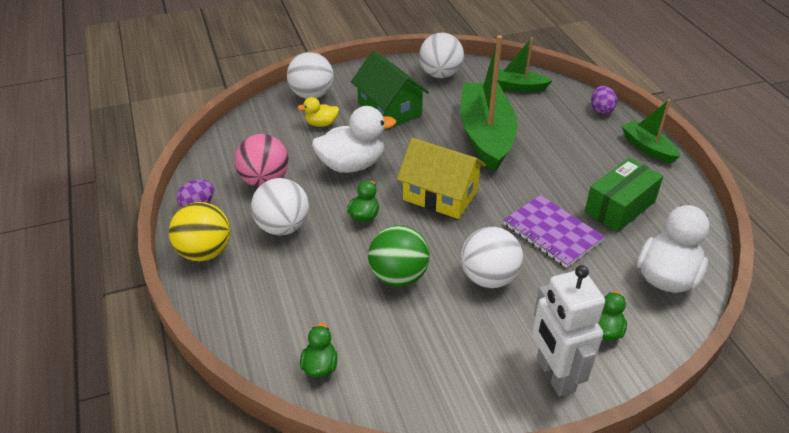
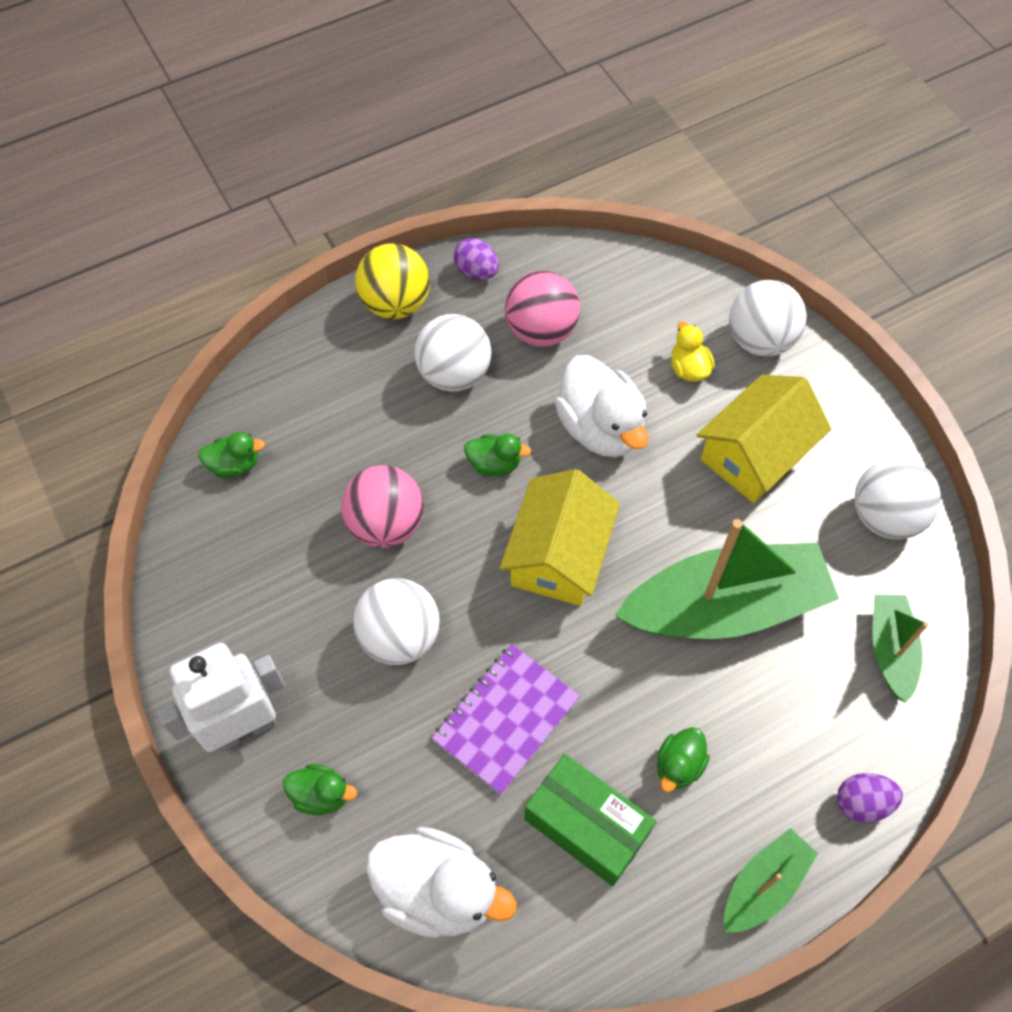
camera: 80 degrees right, 20 degrees up
green house [351,51,429,129] -> yellow house [697,375,831,503]
green ball [368,225,430,287] -> pink ball [341,465,424,548]
none -> green duck [657,727,710,792]

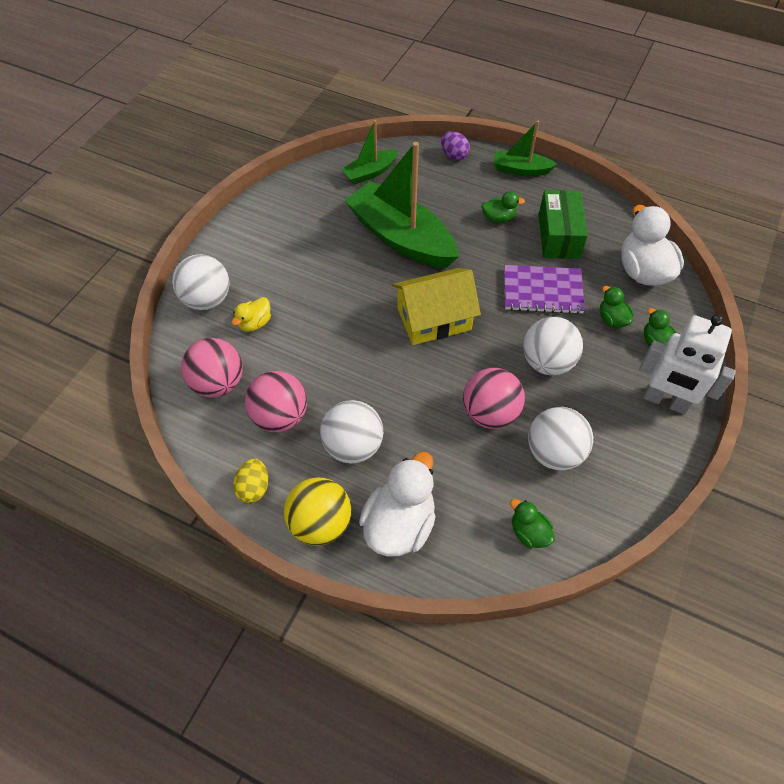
camera: 125 degrees left, 5 degrees down
purple egg [454,238,499,280] -> yellow egg [233,458,268,503]
green duck [464,434,531,476] -> green duck moved to [600,286,634,328]
white duck [555,355,648,457] -> white duck moved to [359,452,436,557]
yellow house [697,375,831,503] -> none
white ball [854,458,941,539] -> white ball moved to [528,407,593,470]
none -> pink ball [181,338,243,398]

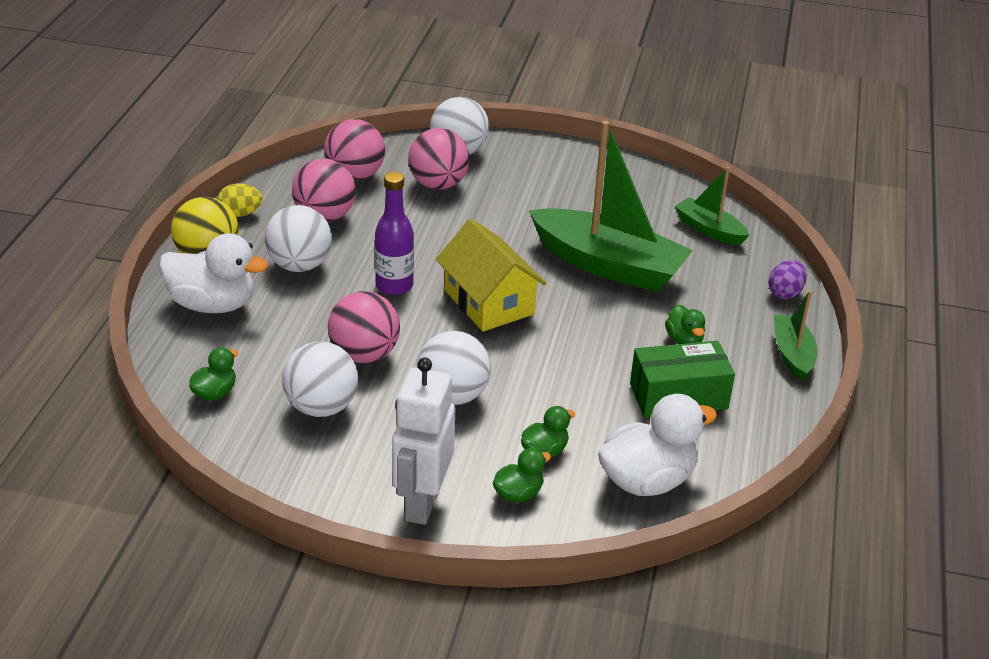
camera: 75 degrees right, 20 degrees down
yellow duck [231,297,271,332] -> pink ball [408,128,469,190]
green boat [344,142,459,268] -> green boat turned 90 degrees clockwise [529,120,693,292]
purple notebook [504,265,585,314] -> none
none -> purple bottle [375,172,414,295]

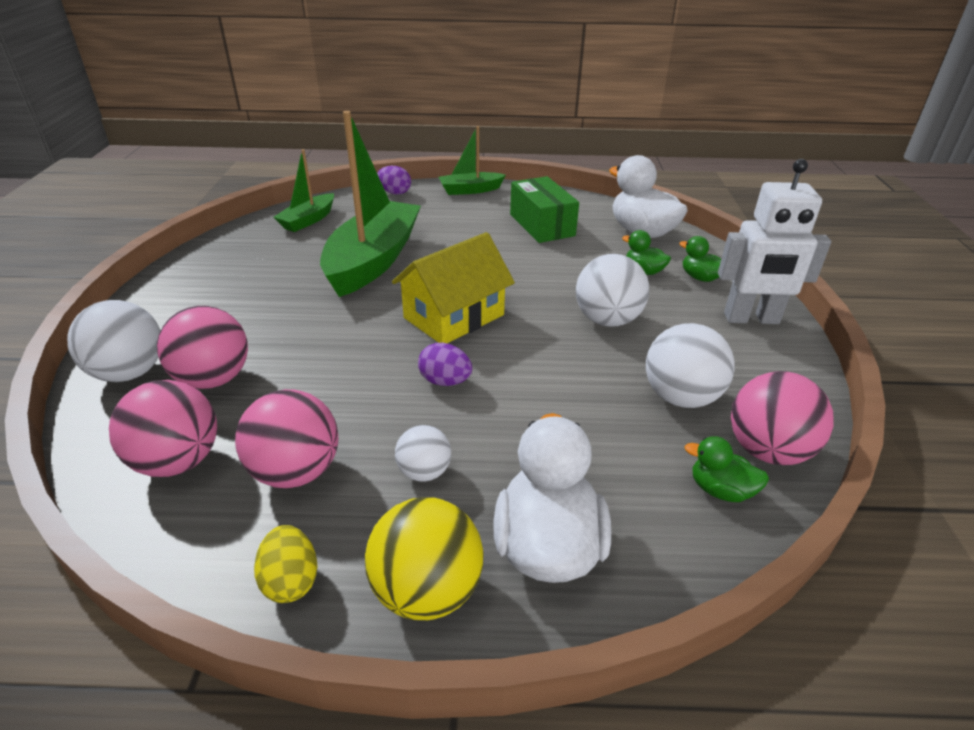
camera: 100 degrees left, 0 degrees up
white ball [265,205,332,272] -> white ball [395,425,451,482], size x0.58
pink ball [328,291,400,363] -> pink ball moved to [731,371,834,465]
purple bottle [375,172,414,295] -> purple egg [418,343,472,386]
green duck [665,304,705,344] -> none

